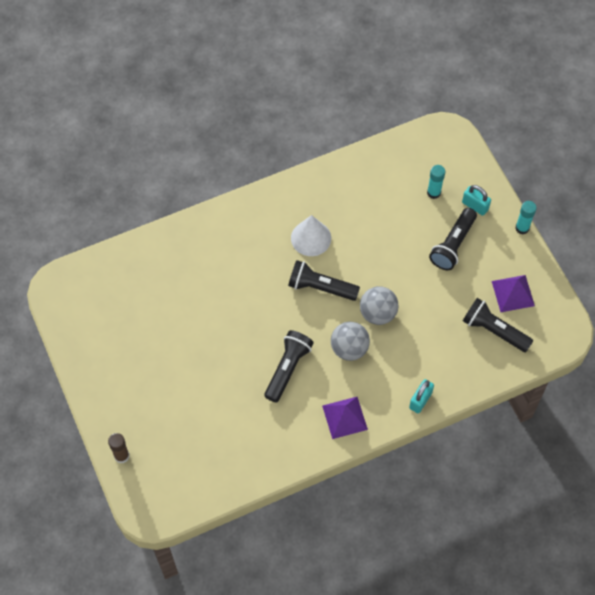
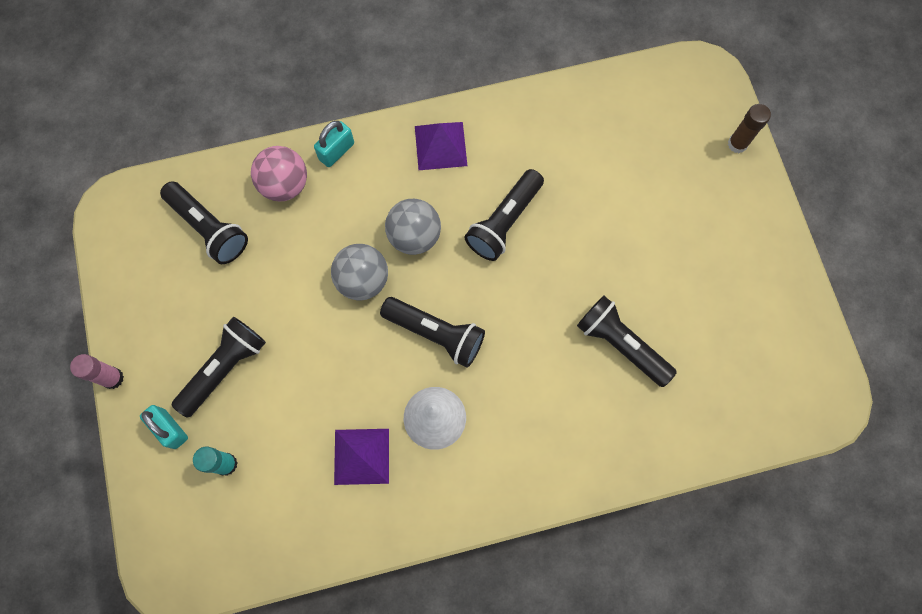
camera: 170 degrees left, 10 degrees up
purple pyramid [492,275,535,312] -> purple pyramid moved to [334,429,389,485]
turquoise glue stick [515,201,537,235] -> pink glue stick [70,354,124,389]
none -> pink ball [251,146,307,201]
none -> black flashlight [577,296,677,387]

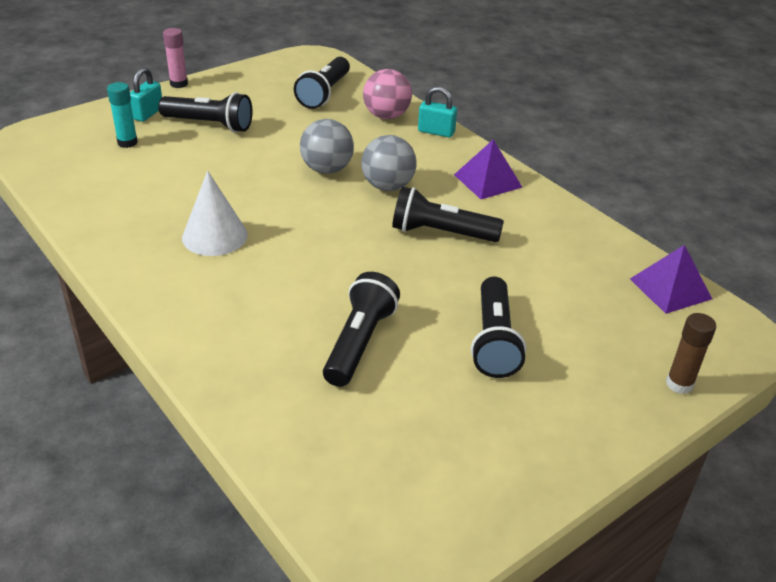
camera: 65 degrees right, 35 degrees down
purple pyramid [334,429,389,485] -> purple pyramid moved to [630,245,712,314]
black flashlight [380,297,485,367] -> black flashlight moved to [471,277,526,378]

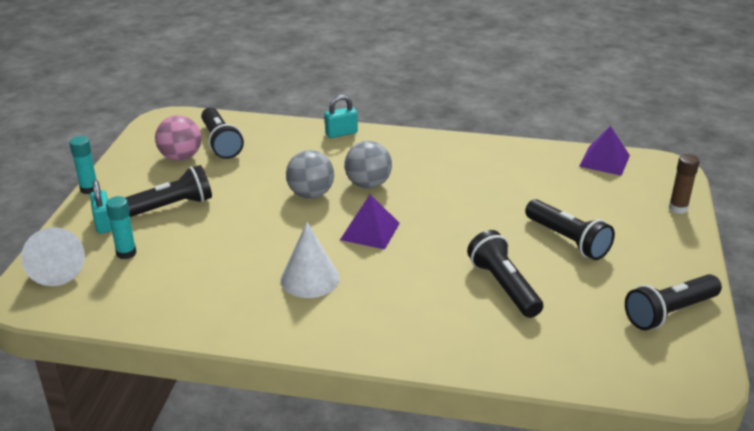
camera: 40 degrees left, 5 degrees down
pink glue stick [163,28,188,88] -> turquoise glue stick [69,136,97,194]
pink ball [363,69,412,119] -> pink ball moved to [155,115,201,161]
black flashlight [392,186,504,242] -> black flashlight moved to [625,274,722,330]
purple pyramid [454,140,522,199] -> purple pyramid moved to [340,194,400,249]
none -> white cone [21,227,85,286]

